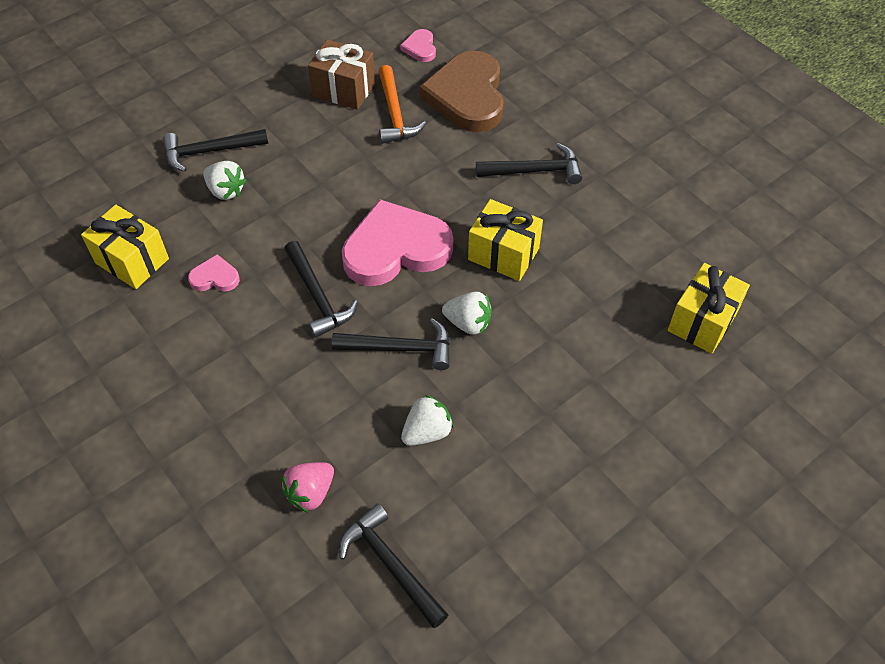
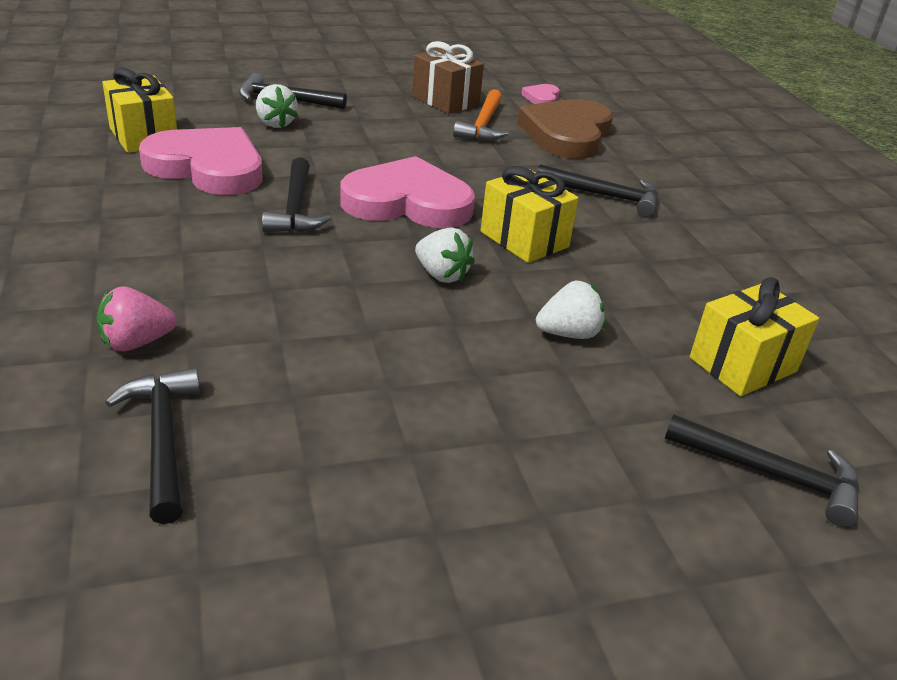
camera: 20 degrees right, 20 degrees down
pink heart [188,254,240,291] -> pink heart [139,127,262,195], size x2.29
black hammer [332,318,450,370] -> black hammer moved to [665,415,859,527]
white strawberry [401,395,454,446] -> white strawberry moved to [536,281,605,339]

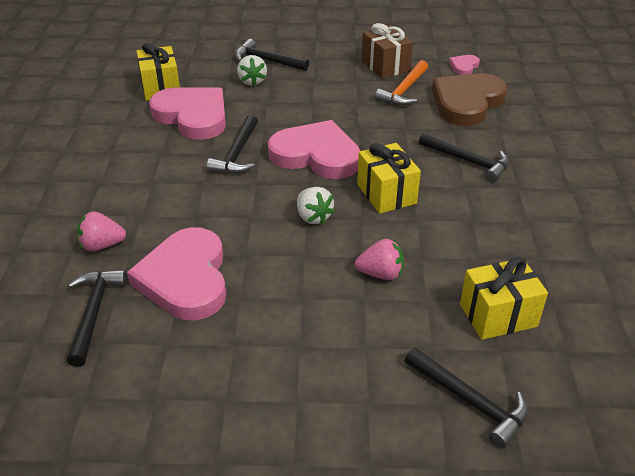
camera: 20 degrees right, 5 degrees up
white strawberry [536,281,605,339] -> pink strawberry [355,239,404,280]
none -> pink heart [127,227,226,320]

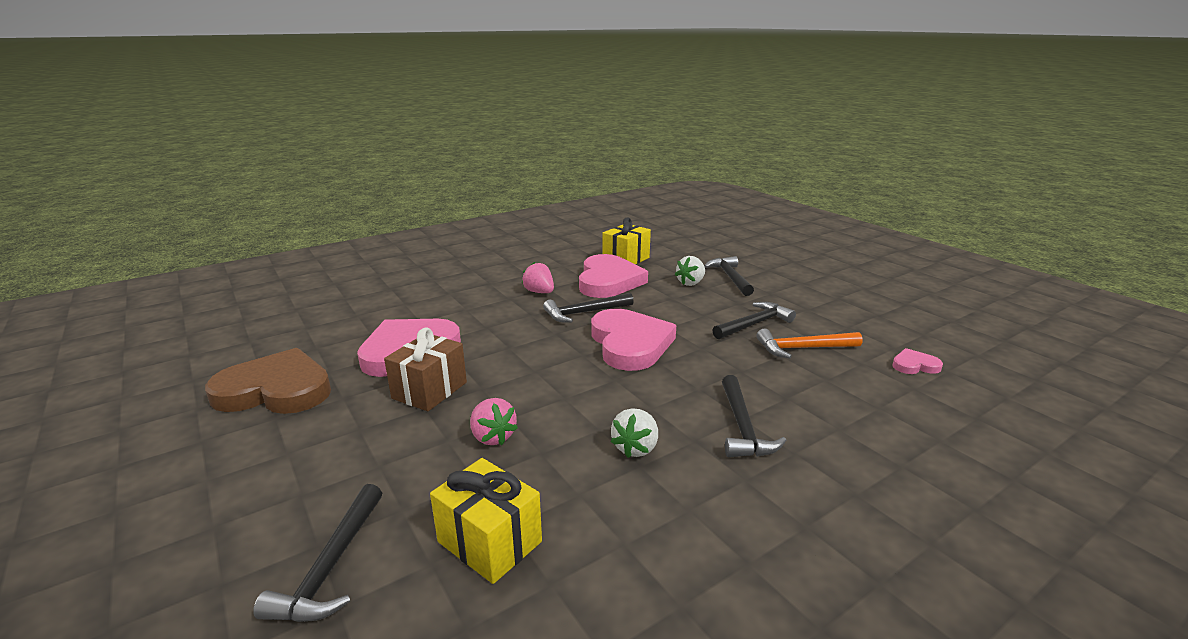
camera: 55 degrees right, 15 degrees down
black hammer [67,270,127,367] -> black hammer moved to [713,302,796,339]
pink strawberry [77,211,126,251] -> pink strawberry moved to [522,262,554,293]
white strawberry [297,187,335,225] -> white strawberry moved to [610,408,658,458]
yellow gift [357,143,421,214] -> none
brown gift [362,23,413,79] -> brown gift moved to [384,327,467,411]
brown heart [432,73,507,126] -> brown heart moved to [205,348,331,414]

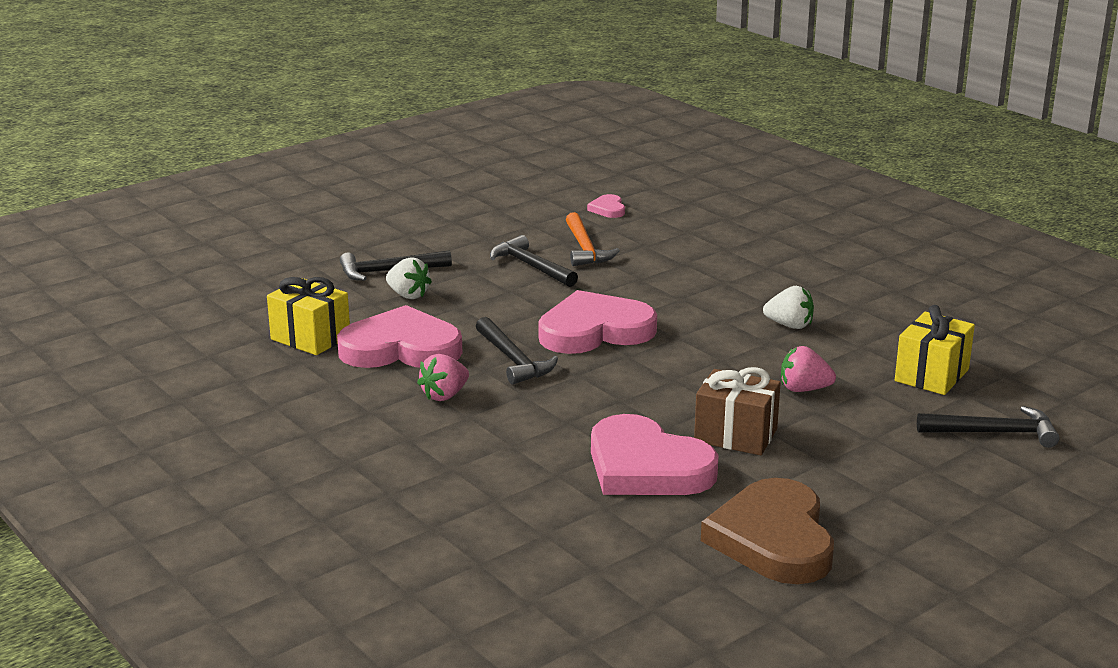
camera: 95 degrees left, 0 degrees up
pink strawberry [470,398,518,445] -> pink strawberry turned 135 degrees counterclockwise [781,346,836,392]
black hammer [722,375,786,457] -> none

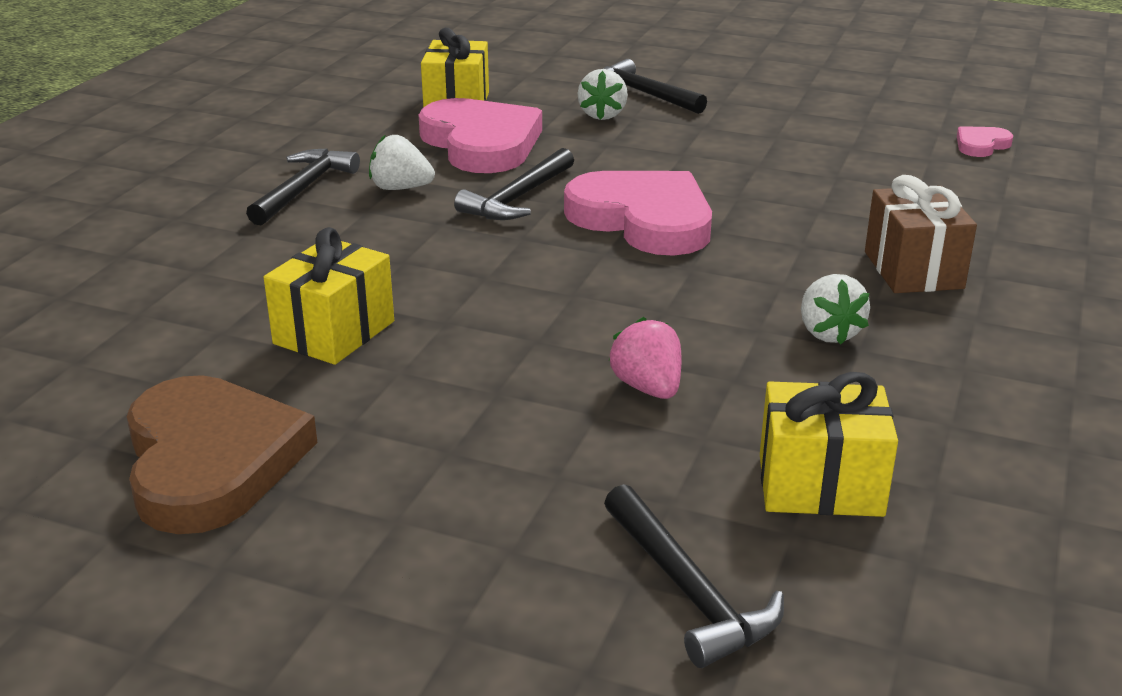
camera: 60 degrees right, 5 degrees up
pink strawberry [417,354,469,401] -> white strawberry [369,135,435,190]
black hammer [490,235,578,287] -> black hammer moved to [246,149,360,225]
orange hammer [566,212,620,266] -> none
pink heart [591,414,719,495] -> yellow gift [264,227,394,365]
brown gift [694,367,781,455] -> brown gift moved to [865,175,977,293]
brown heart [701,478,834,584] -> brown heart turned 105 degrees clockwise [127,375,318,534]

